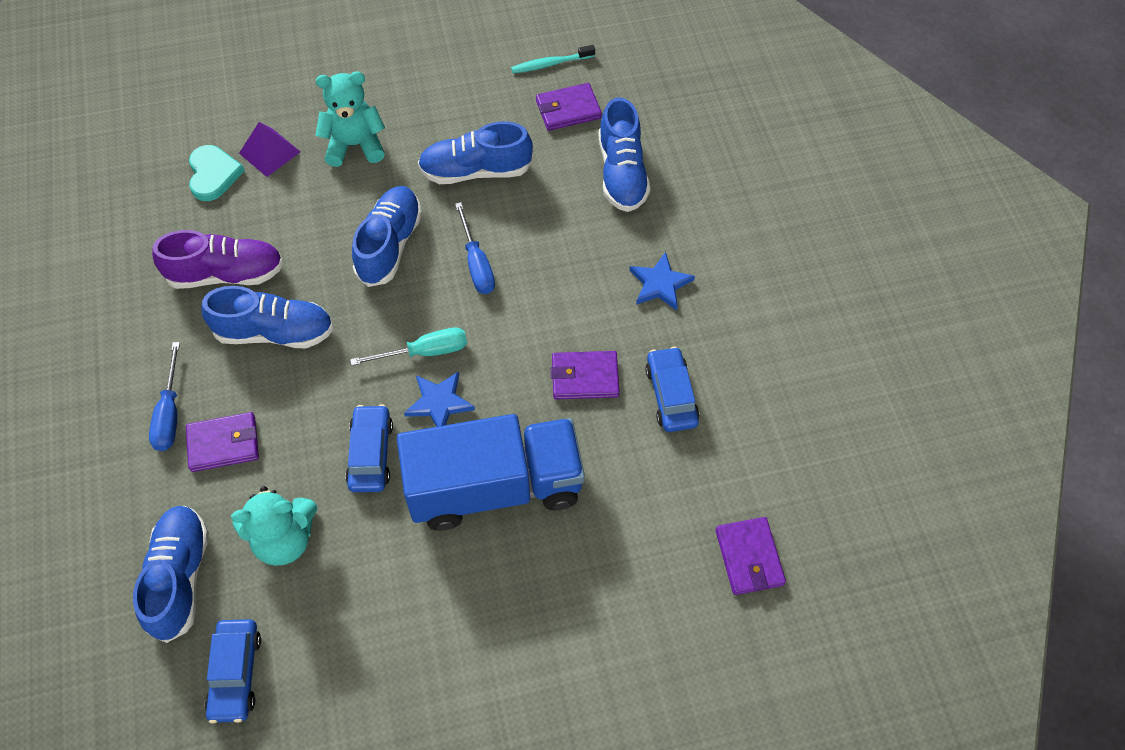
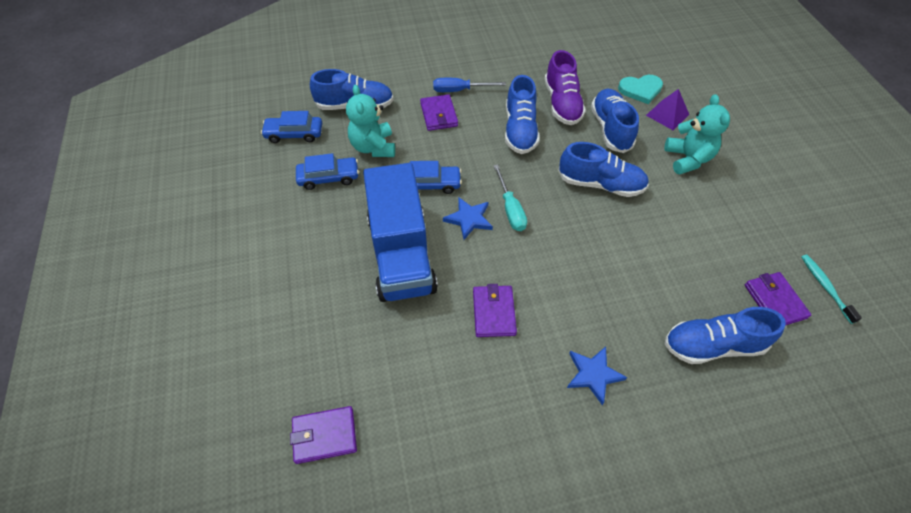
camera: 90 degrees right, 5 degrees down
blue shoe [418,122,533,184] -> blue shoe moved to [591,89,639,153]
blue screwdriver [455,202,495,294] -> none
blue car [645,347,700,432] -> blue car moved to [296,153,359,190]

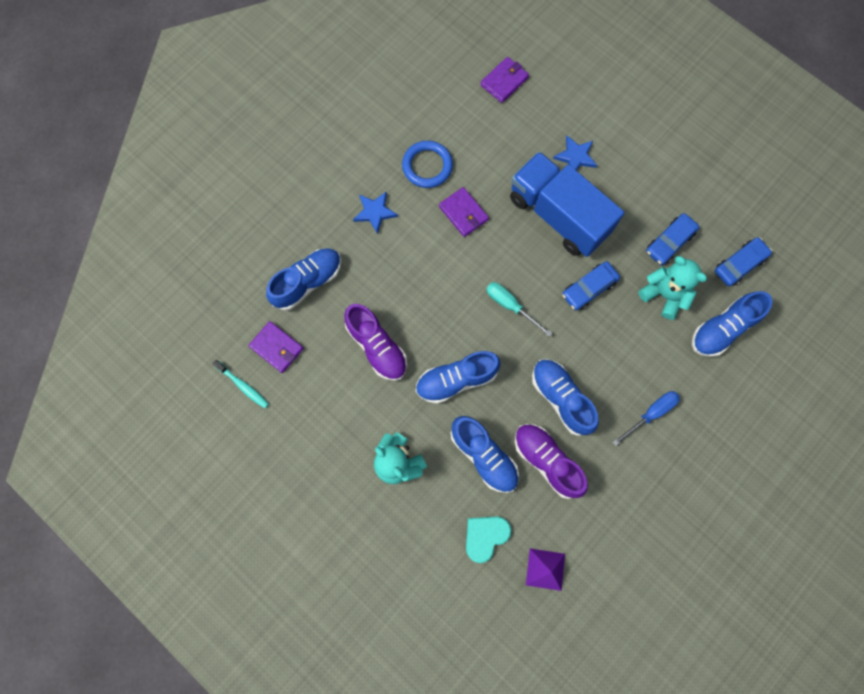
camera: 145 degrees right, 20 degrees up
purple wallet [420,94,458,131] -> none
blue star [443,197,493,240] -> blue star moved to [553,136,597,171]
purple pyramid [646,89,689,130] -> purple pyramid moved to [526,548,565,591]
none -> purple shoe [344,304,407,381]
none -> blue ring [402,141,453,188]

